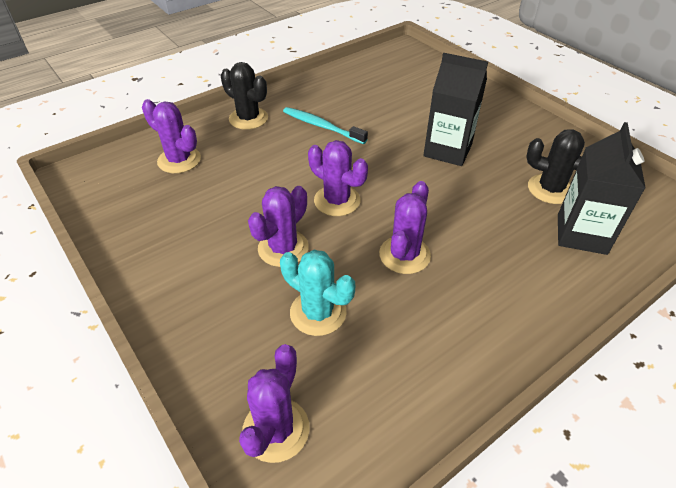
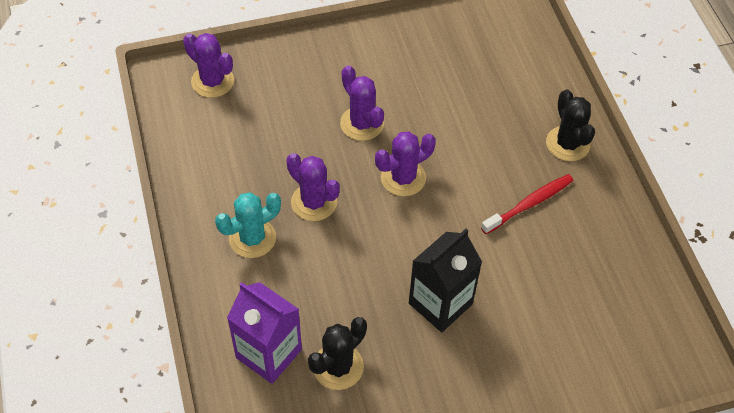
camera: 110 degrees right, 10 degrees up
purple cactus [142,99,201,173] -> none
black cactus [221,62,268,130] -> black cactus turned 75 degrees counterclockwise [546,89,595,161]
turquoise cactus [280,250,355,336] -> turquoise cactus moved to [215,193,281,258]
turquoise toothbrush [283,107,368,144] -> red toothbrush [481,174,574,234]
black carton [558,122,646,255] -> purple carton [227,282,302,384]

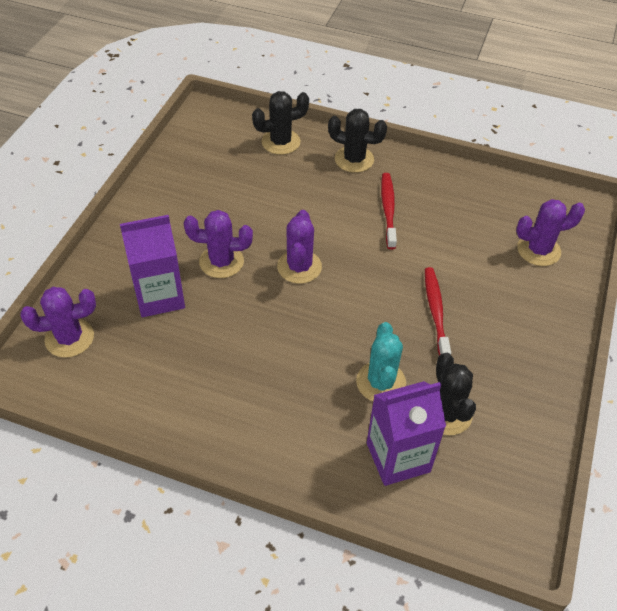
camera: 55 degrees left, 5 degrees down
turquoise cactus [215,193,281,258] -> turquoise cactus moved to [356,322,406,401]
purple cactus [286,153,340,221] -> purple cactus moved to [516,199,585,266]
black carton [409,229,482,332] -> red toothbrush [425,267,451,356]
none -> purple carton [120,215,185,317]
none -> black cactus [252,91,309,155]

